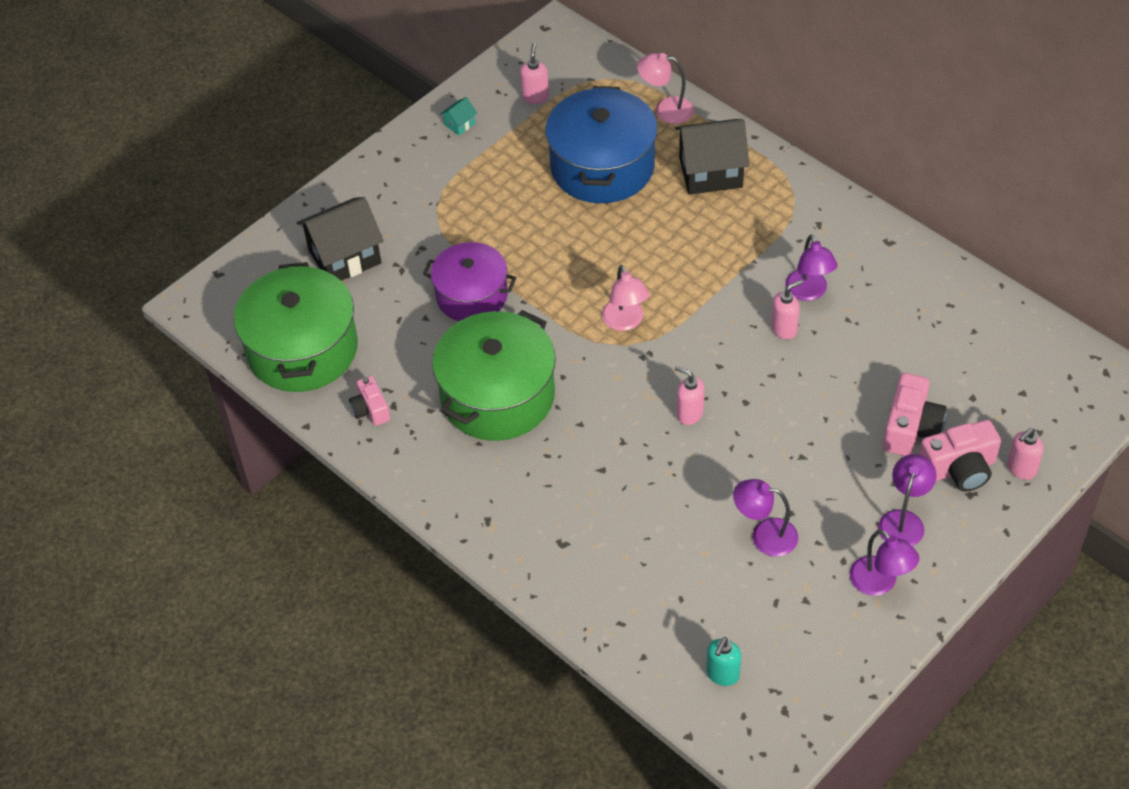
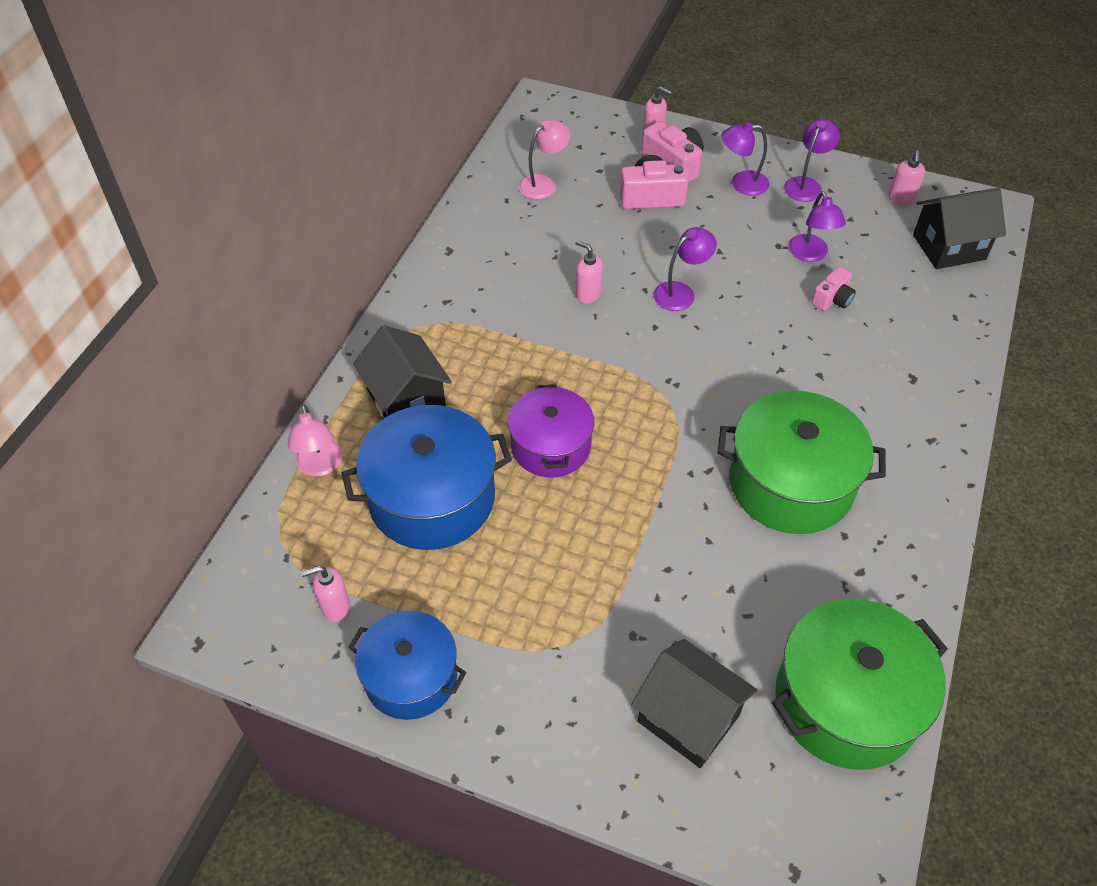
camera: 115 degrees left, 0 degrees up
pink camera [349,376,390,426] -> pink camera moved to [812,267,856,311]
purple pot [423,242,516,321] -> purple pot moved to [508,384,594,477]
turquoise house [440,97,477,135] -> blue pot [348,611,466,720]
pink lamp [602,265,649,331] -> pink lamp moved to [519,119,571,199]
pink soap dispenser [675,366,704,425] -> pink soap dispenser moved to [888,151,925,205]
turquoise soap dispenser [706,637,741,686] -> black house [913,188,1006,269]
purple lamp [785,234,837,301] -> purple lamp moved to [653,227,717,311]

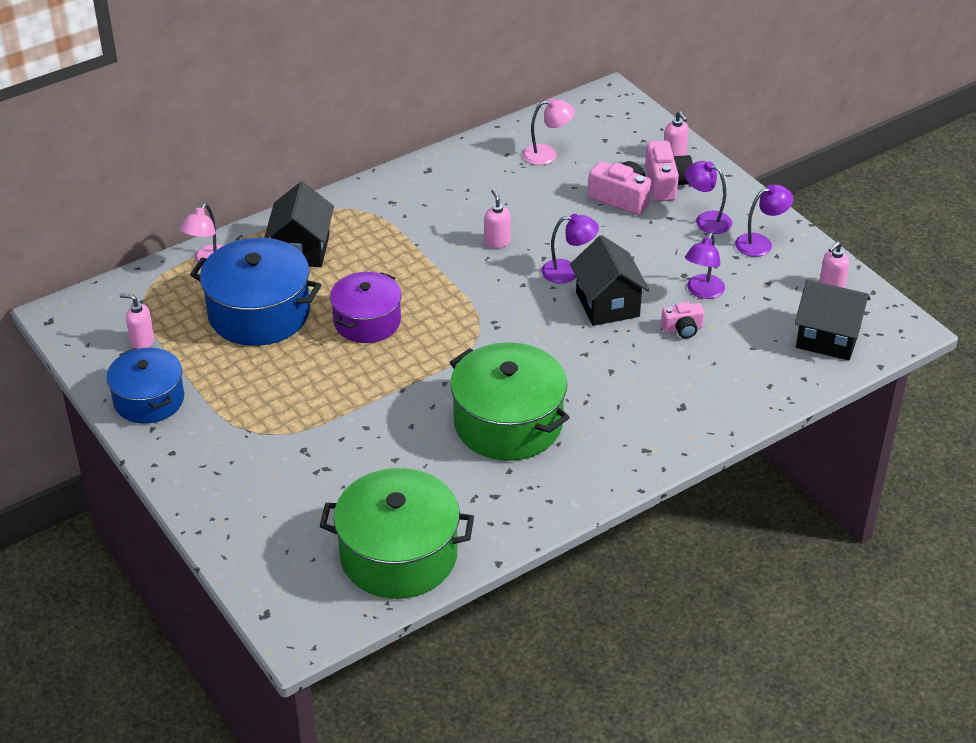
camera: 35 degrees right, 10 degrees down
black house [631,639,757,768] -> black house moved to [570,235,650,326]

